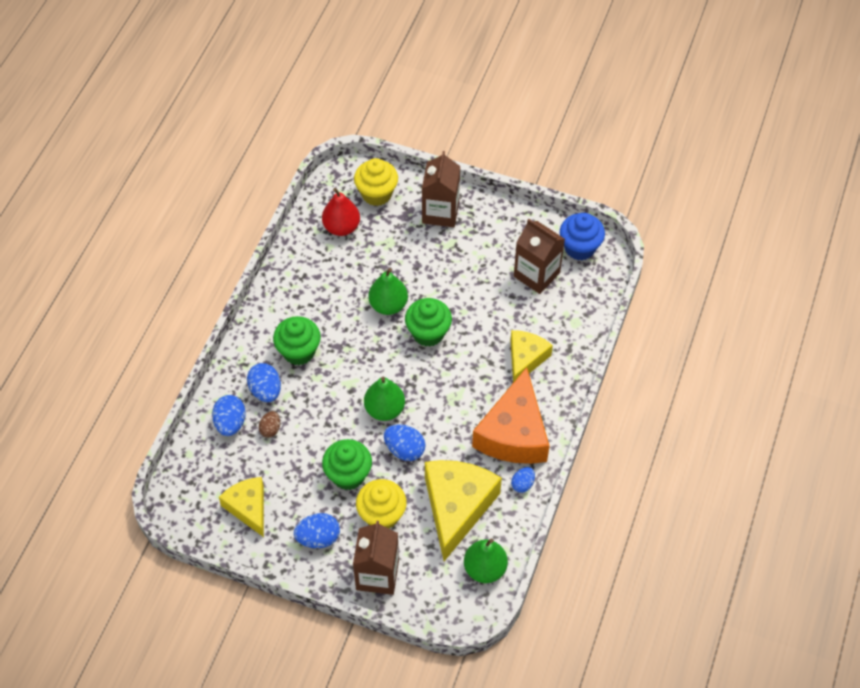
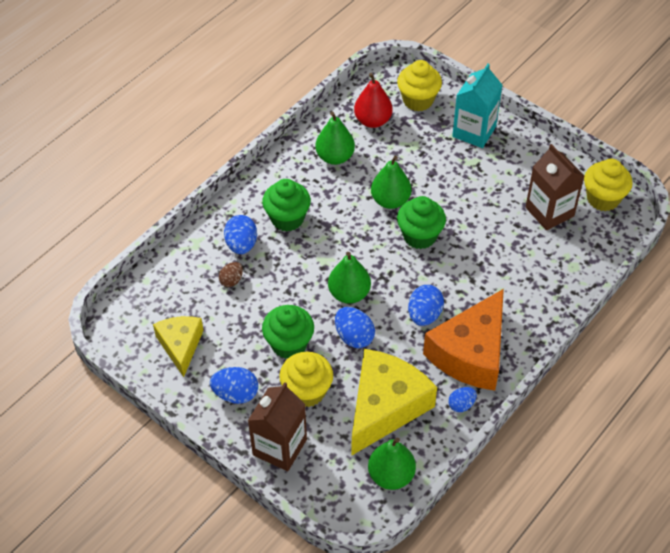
camera: 20 degrees right, 5 degrees down
blue egg [212,395,246,436] -> blue egg moved to [408,285,444,326]
brown carton [422,151,460,227] -> turquoise carton [452,64,502,148]
yellow cheese [510,330,553,383] -> none
blue cupcake [560,213,605,260] -> yellow cupcake [584,159,632,211]
none -> green pear [315,112,355,165]

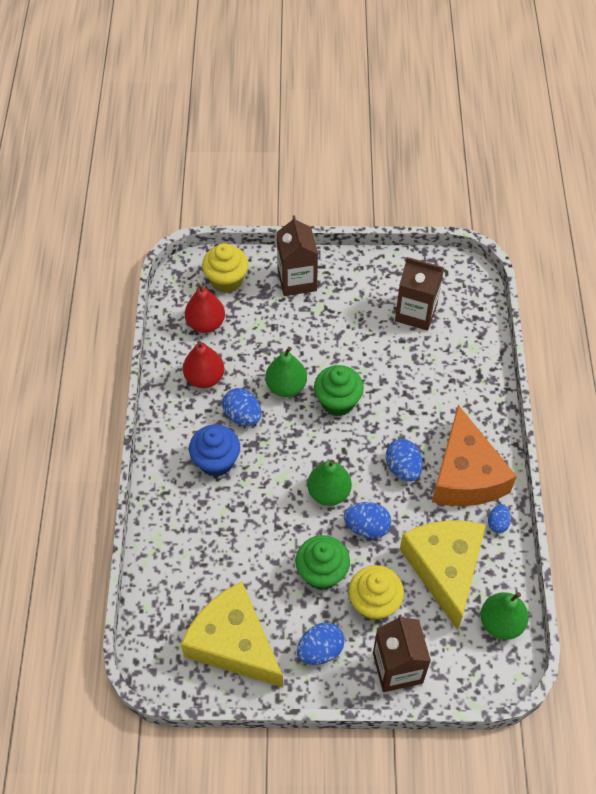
camera: 40 degrees left, 5 degrees up
yellow cheese [153,316,204,377] -> yellow cheese [181,582,283,688], size x1.67
brown egg [219,262,243,287] -> none
blue egg [224,215,257,254] -> blue egg moved to [222,388,261,426]
green cupcake [262,179,311,232] -> blue cupcake [189,425,240,477]
green pear [315,112,355,165] -> red pear [183,341,224,388]
turquoise carton [452,64,502,148] -> brown carton [277,215,318,296]
yellow cupcake [584,159,632,211] -> none

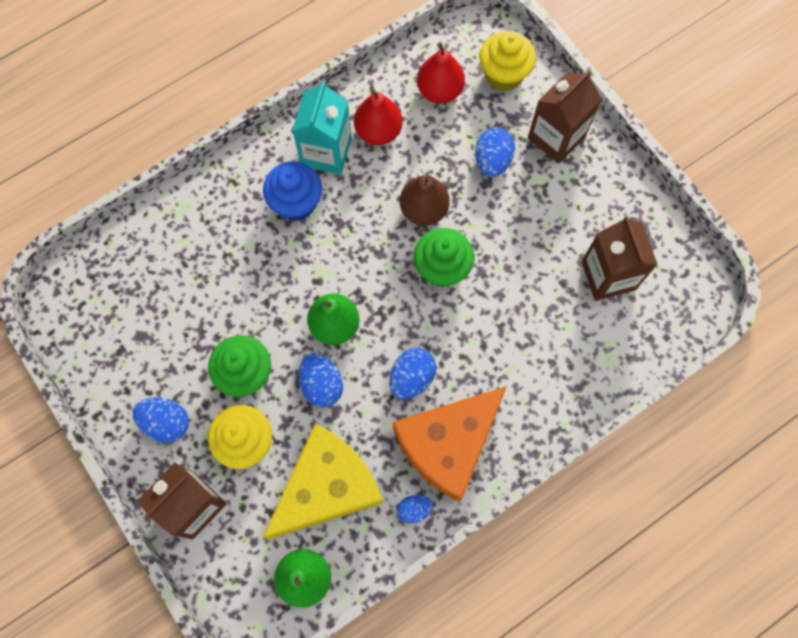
camera: 55 degrees right, 15 degrees up
yellow cheese [181,582,283,688] -> none
blue egg [222,388,261,426] -> blue egg moved to [475,127,515,177]
green pear [265,347,307,397] -> brown pear [400,175,450,226]
none -> turquoise carton [292,81,352,175]

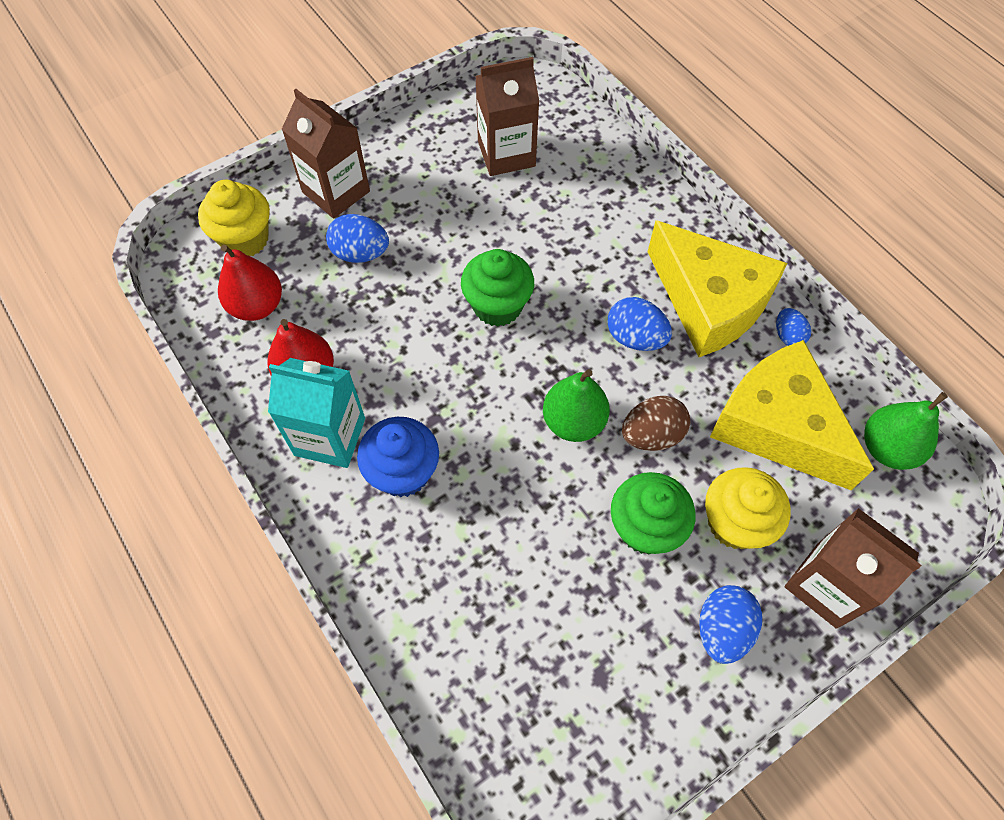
camera: 90 degrees left, 10 degrees down
blue egg [299,353,343,407] -> brown egg [622,396,690,451]
orange cheese [393,386,507,502] -> yellow cheese [648,220,787,357]
brown pear [400,175,450,226] -> none

